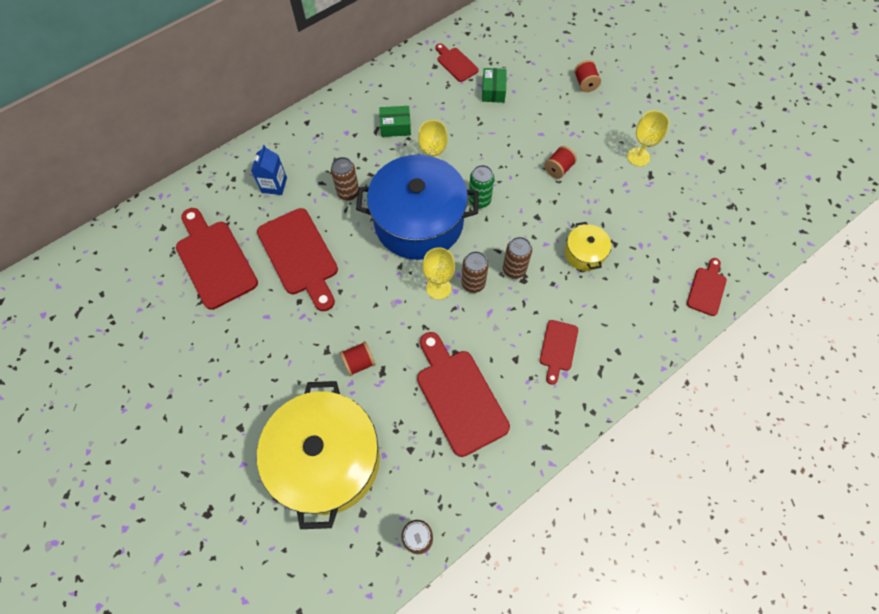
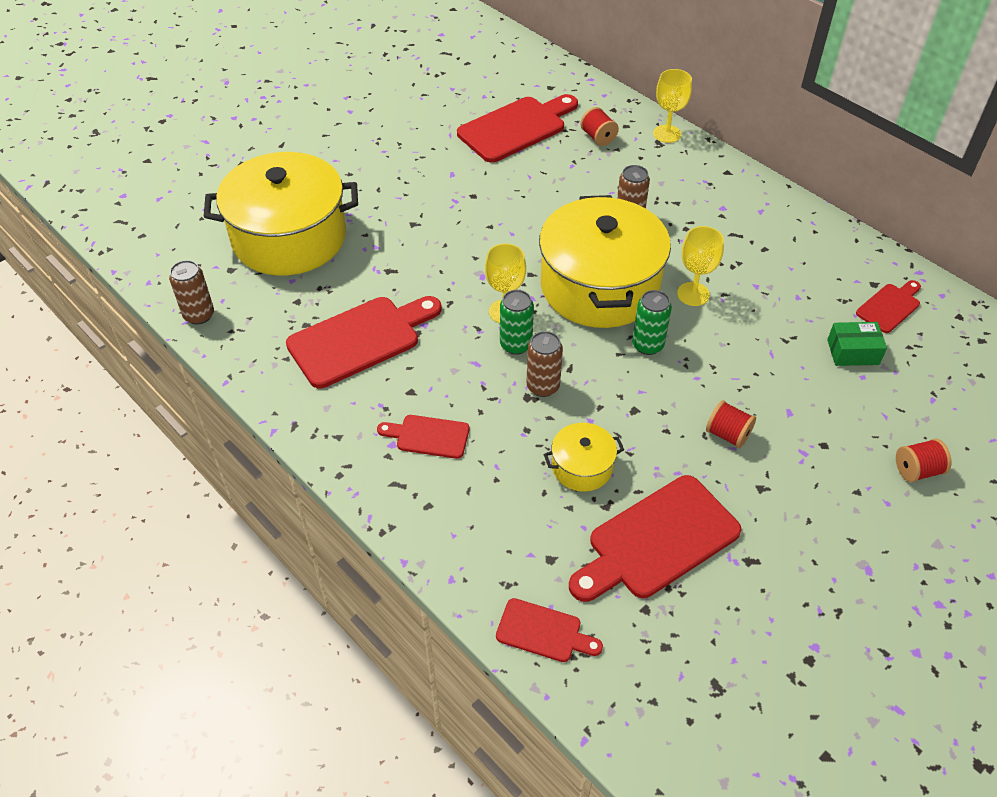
camera: 85 degrees right, 15 degrees down
blue carton [251,145,287,195] -> none
red cutting board [257,208,338,311] -> red cutting board moved to [569,475,741,602]
red spool [340,341,375,376] -> red spool moved to [580,107,619,146]
blue pot [356,155,479,260] -> yellow pot [539,195,671,328]
green box [379,106,411,137] -> none
brown can [461,251,489,293] -> green can [500,290,534,355]
yellow goblet [627,110,669,166] -> yellow goblet moved to [653,69,692,143]

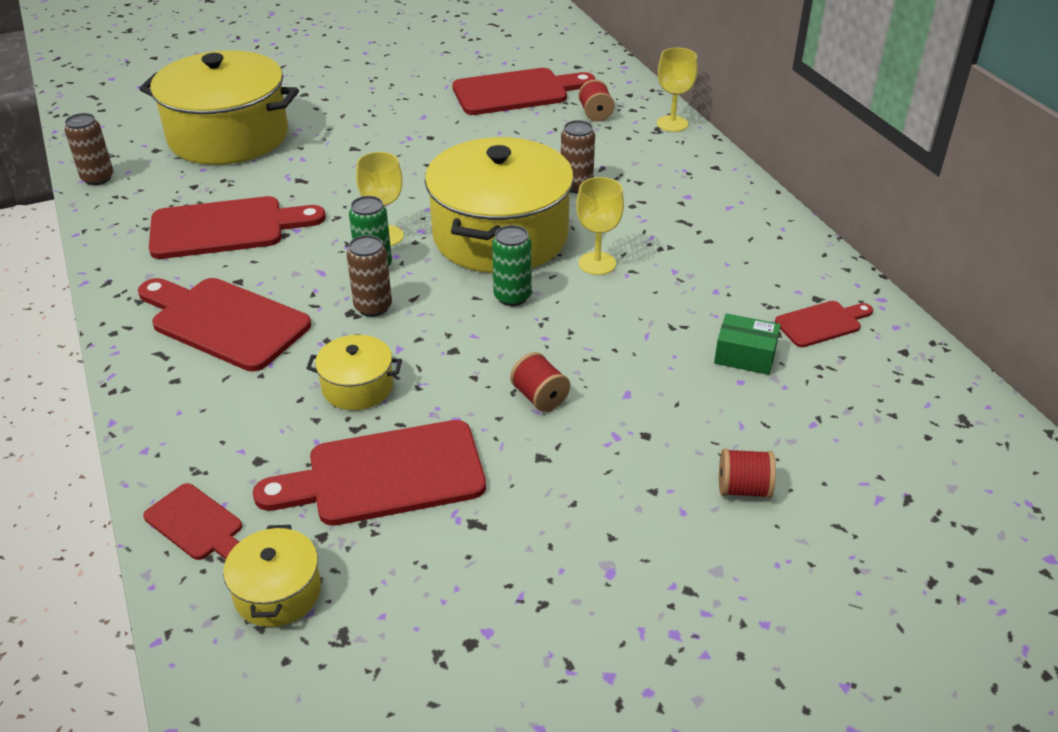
camera: 20 degrees right, 10 degrees down
red cutting board [377,415,469,459] -> red cutting board [138,278,311,371], size x1.88
none -> yellow pot [223,525,321,627]

